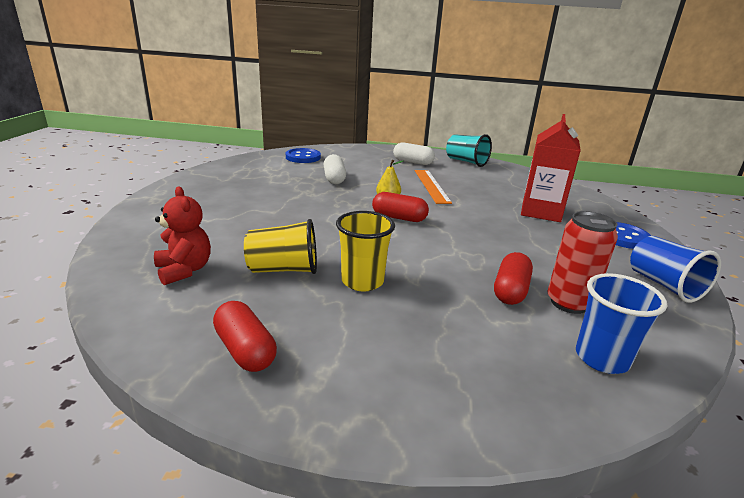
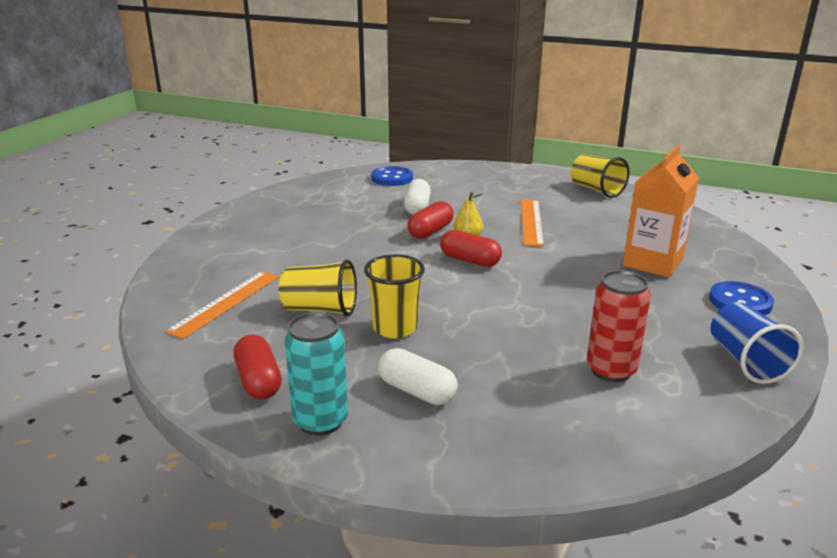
camera: 15 degrees right, 0 degrees up
red teddy bear [154,187,211,285] -> orange ruler [165,271,279,339]
white capsule [393,143,435,165] -> white capsule moved to [378,348,458,405]
turquoise cup [446,134,492,167] -> yellow cup [571,154,630,198]
red capsule [494,252,533,305] -> red capsule moved to [407,201,454,239]
red carton [521,114,581,222] -> orange carton [623,145,699,277]
blue cup [576,273,667,374] -> none
none -> turquoise can [285,312,348,436]

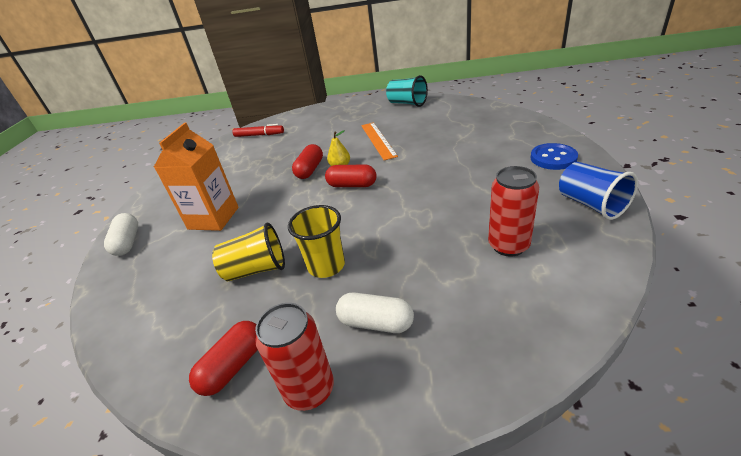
camera: 15 degrees left, 10 degrees up
orange ruler [165,271,279,339] -> none
red capsule [234,335,282,399] -> red capsule turned 75 degrees clockwise [189,321,258,396]
turquoise can [285,312,348,436] -> red can [255,303,334,411]
blue button [371,166,413,186] -> red marker [233,124,284,137]
white capsule [404,179,431,215] -> white capsule moved to [104,213,138,256]
yellow cup [571,154,630,198] -> turquoise cup [386,75,428,107]
orange carton [623,145,699,277] -> orange carton moved to [154,123,239,231]

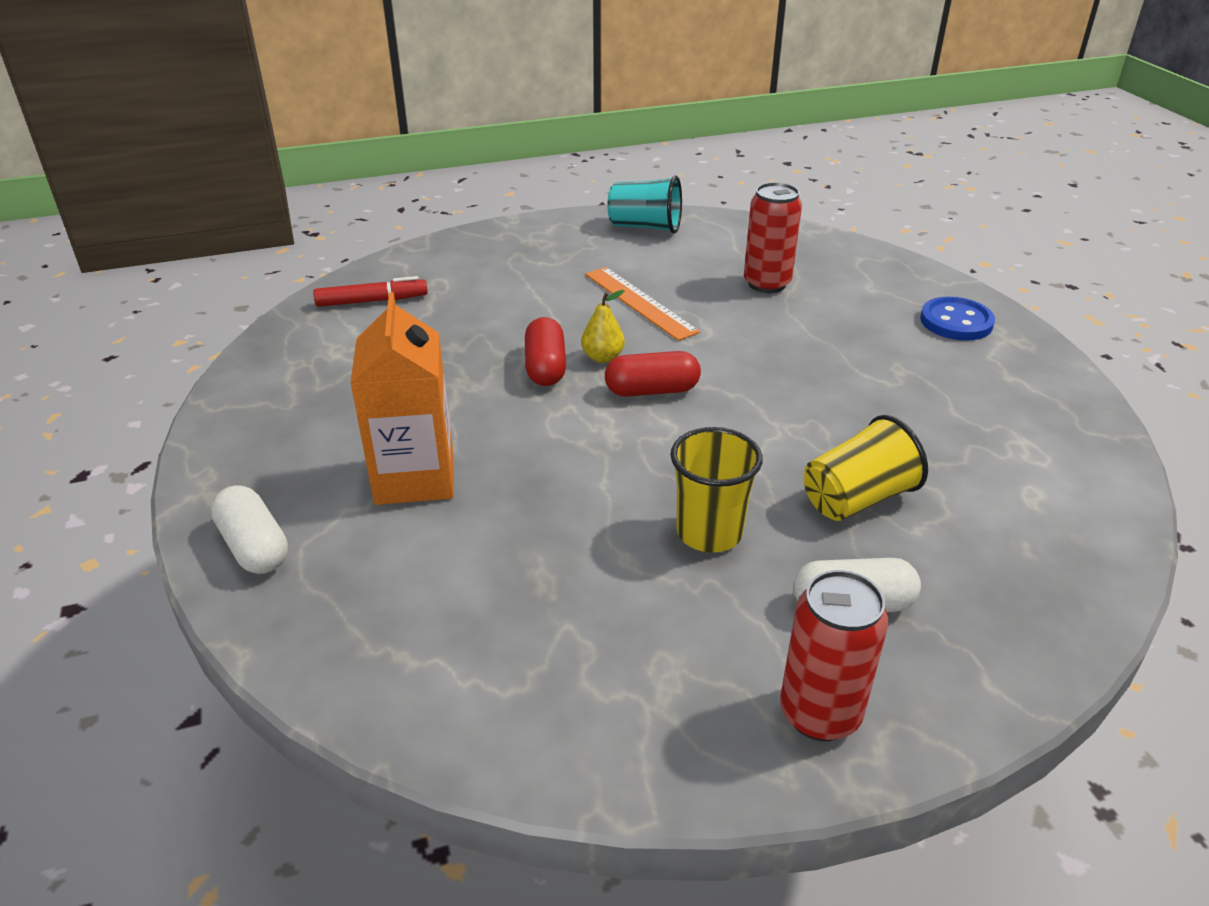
camera: 25 degrees left, 0 degrees up
red capsule [189,321,258,396] -> none
yellow cup [212,223,285,281] -> yellow cup moved to [804,415,928,521]
red can [488,166,539,256] -> red can moved to [744,182,802,293]
blue cup [559,162,638,220] -> none

